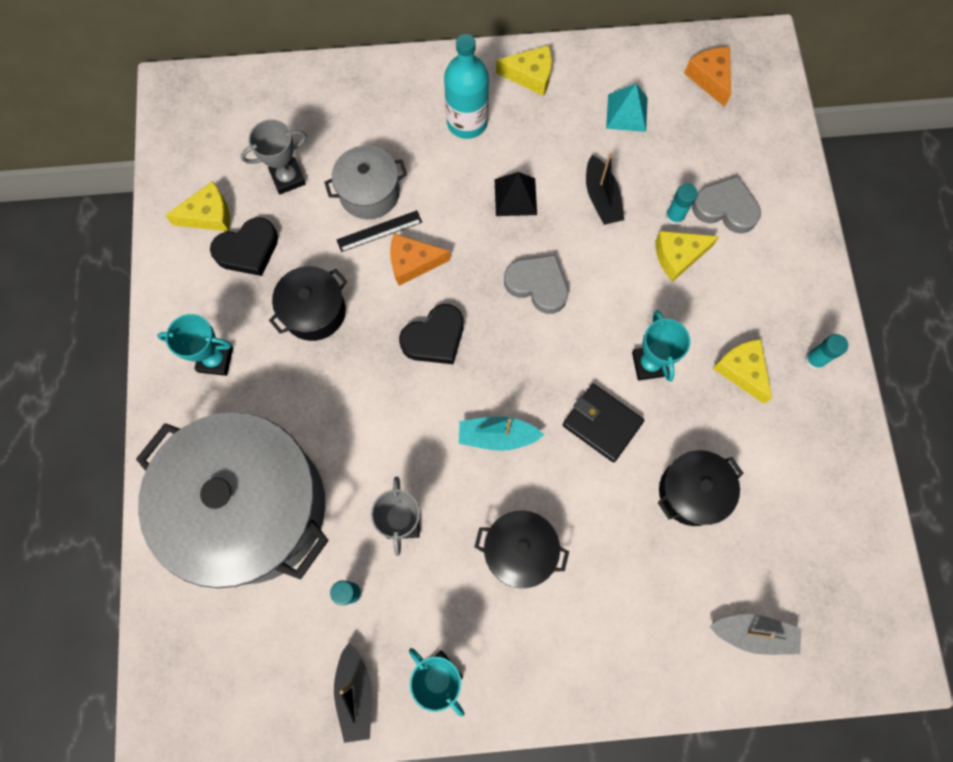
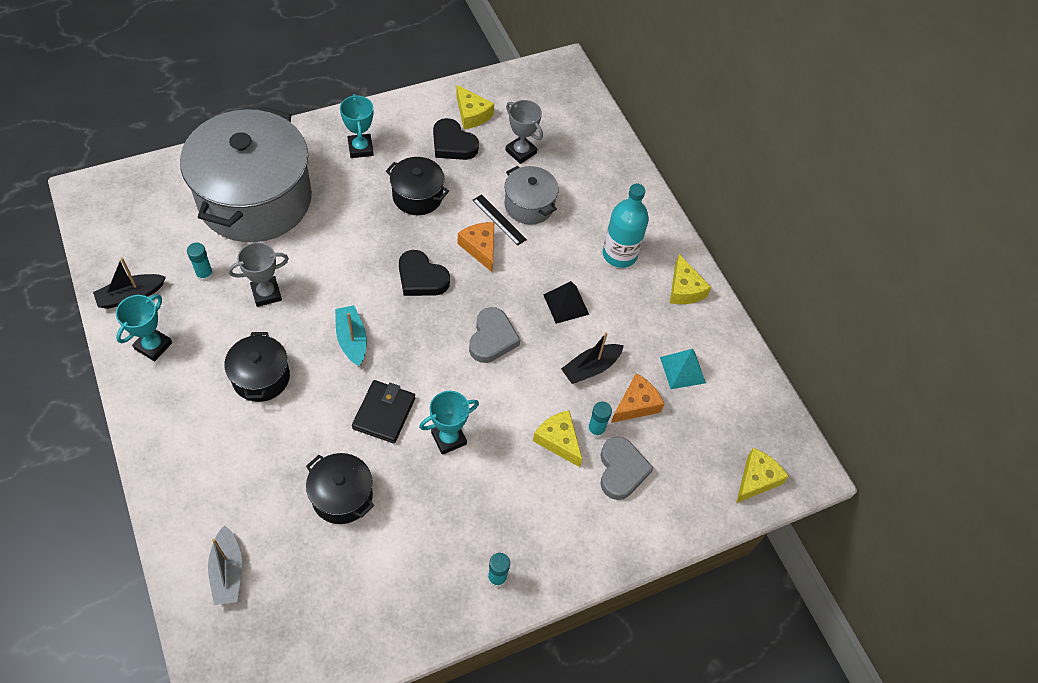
camera: 65 degrees right, 15 degrees down
orange cheese [684,47,731,107] -> orange cheese moved to [611,373,664,423]
yellow cheese [712,339,772,404] -> yellow cheese moved to [736,448,789,503]

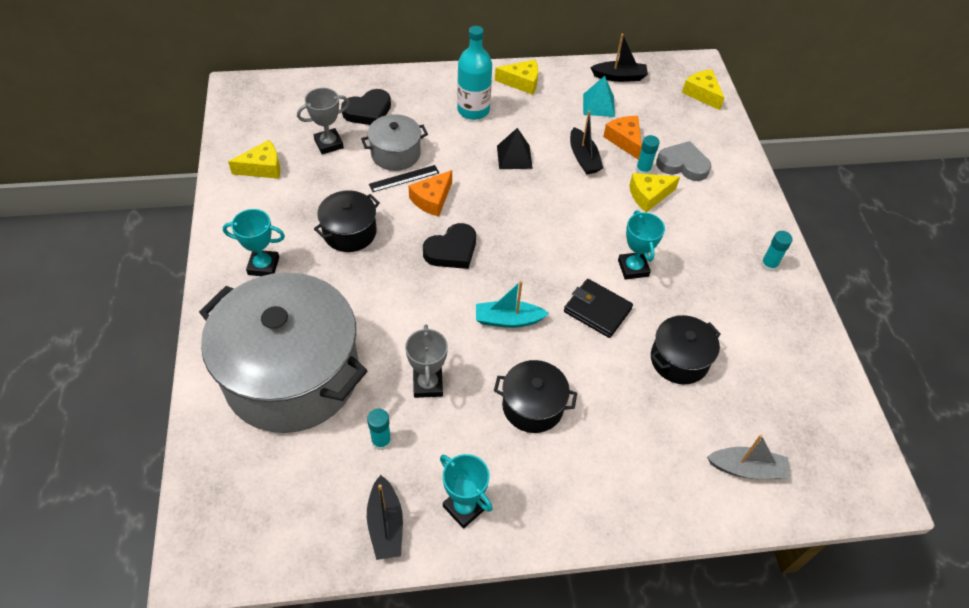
camera: 70 degrees left, 5 degrees down
black heart [433,118,479,160] -> black heart moved to [341,89,391,125]
orange cheese [457,222,494,272] -> orange cheese turned 45 degrees counterclockwise [408,170,452,217]
grey heart [469,307,520,363] -> none
none -> black boat [590,34,648,82]

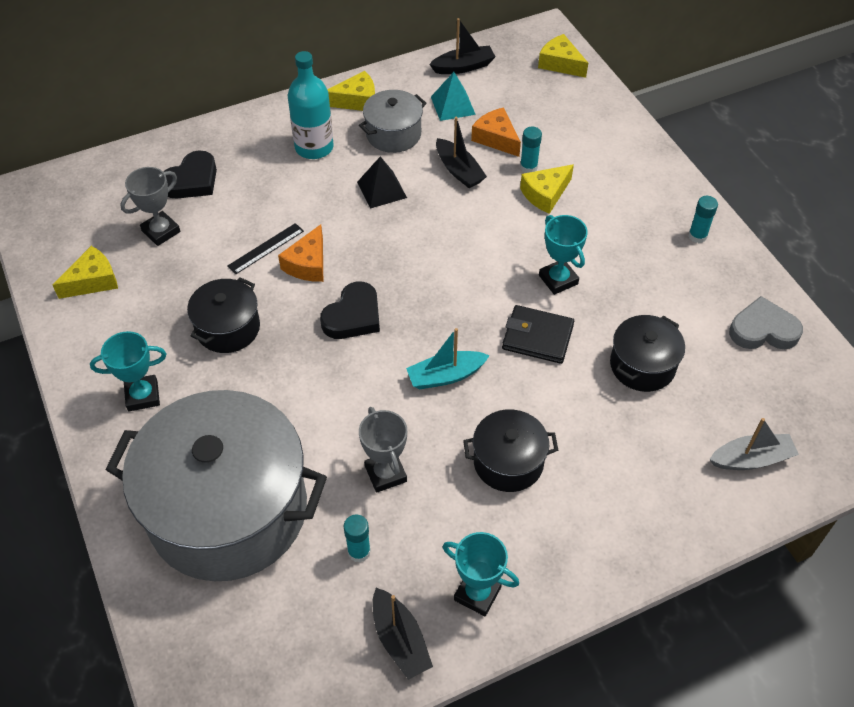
camera: 15 degrees left, 0 degrees up
grey pot [361,114,428,171] -> grey pot moved to [359,90,426,153]
grey heart [656,141,711,181] -> grey heart moved to [729,296,803,349]

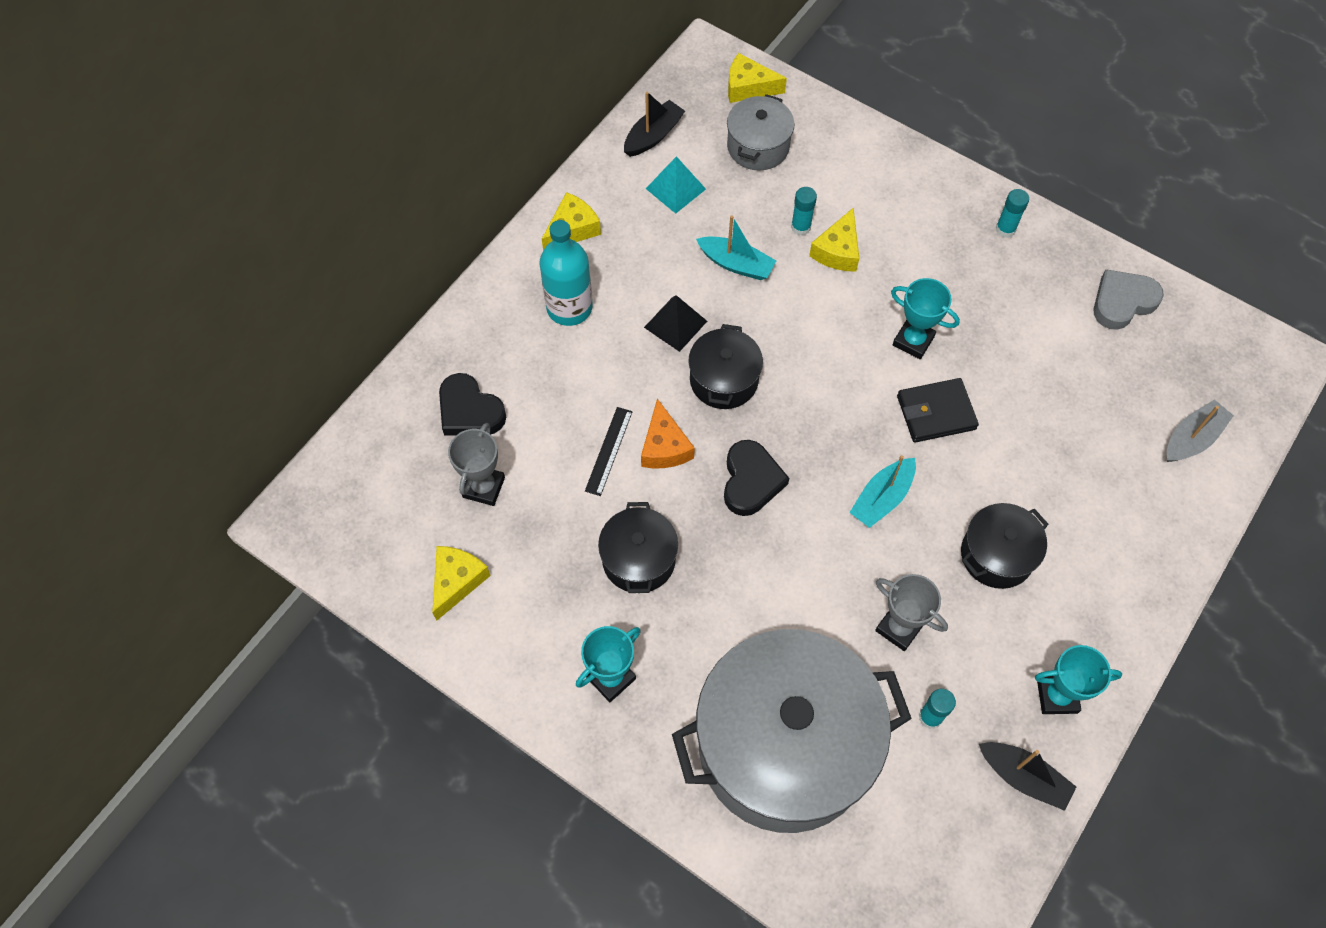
camera: 30 degrees left, 10 degrees up
black heart [163,150,217,199] -> black heart turned 120 degrees clockwise [439,373,506,435]
grey pot [359,90,426,153] -> grey pot moved to [727,94,794,171]
black boat [436,117,487,188] -> turquoise boat [696,215,776,280]
orange cheese [471,107,521,157] -> none
black pot [610,315,685,392] -> black pot moved to [688,324,763,409]

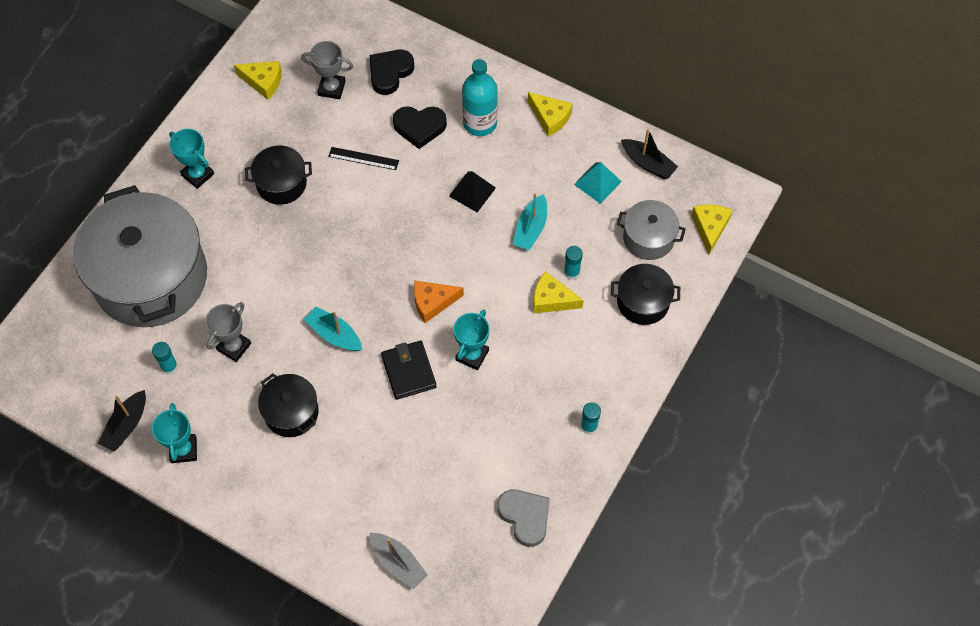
camera: 85 degrees right, 0 degrees up
orange cheese [641,399,695,468] -> orange cheese moved to [414,281,464,323]
black pot [688,324,763,409] -> black pot moved to [611,264,680,325]
black heart [724,440,789,516] -> black heart moved to [393,106,447,149]

